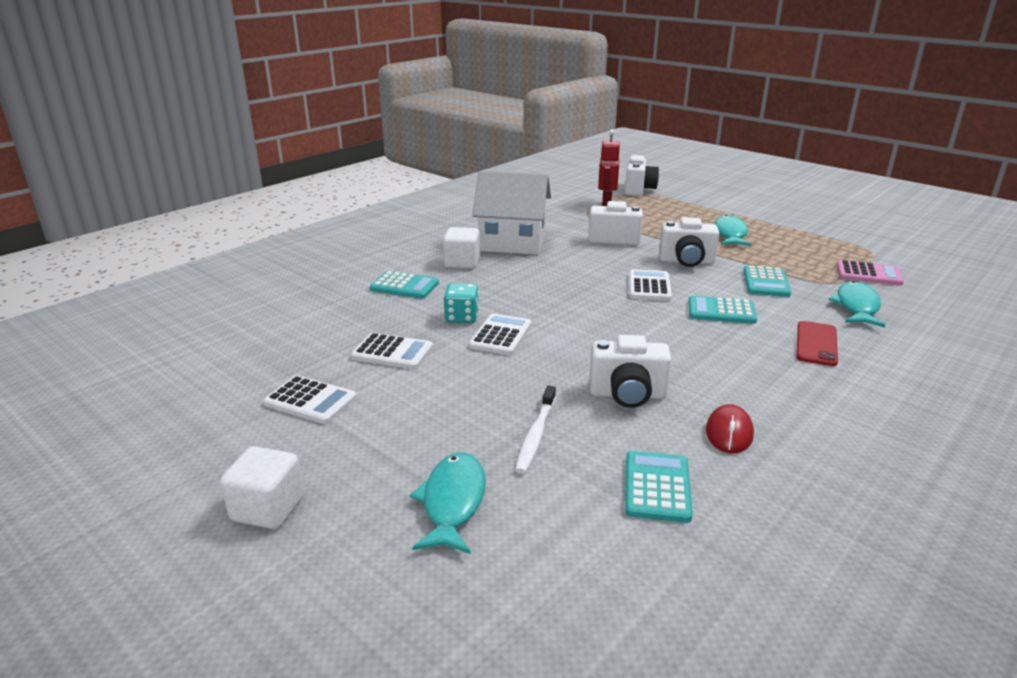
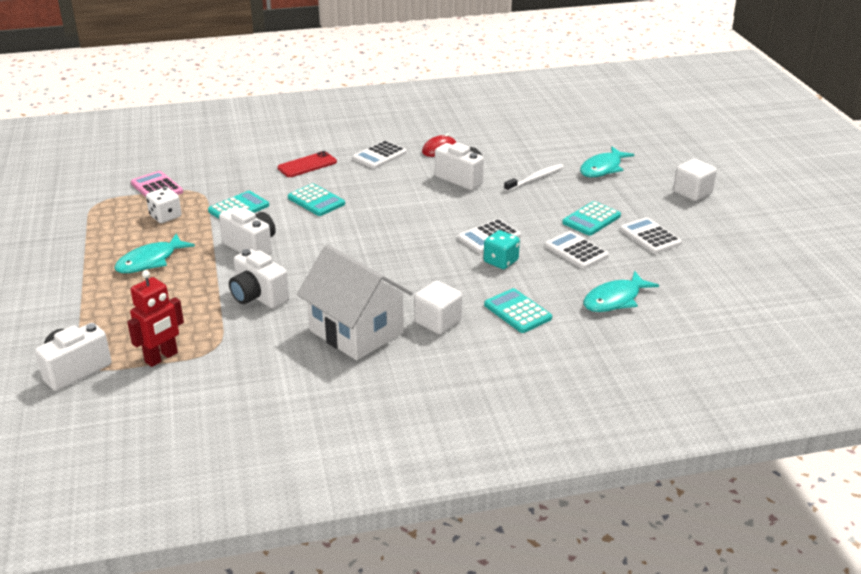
camera: 145 degrees left, 5 degrees up
turquoise calculator [625,451,693,523] -> turquoise calculator moved to [562,201,621,236]
white calculator [629,269,672,301] -> white calculator moved to [353,140,407,169]
turquoise fish [829,281,886,327] -> turquoise fish moved to [583,271,659,312]
none -> white dice [146,187,182,223]

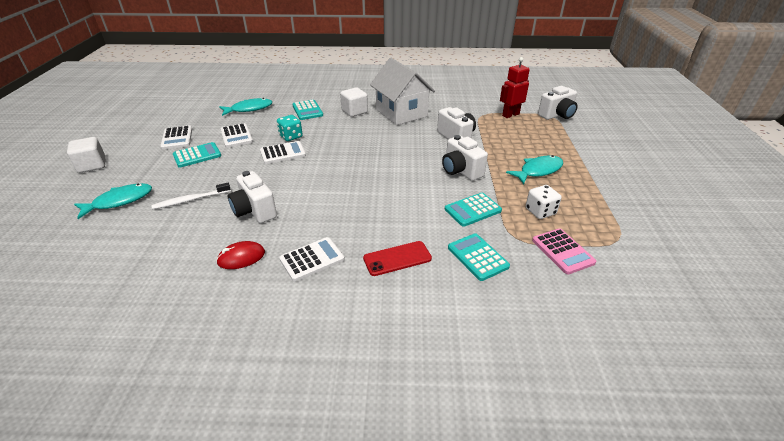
camera: 165 degrees left, 5 degrees up
turquoise calculator [288,184,345,216] -> turquoise calculator moved to [448,233,510,281]

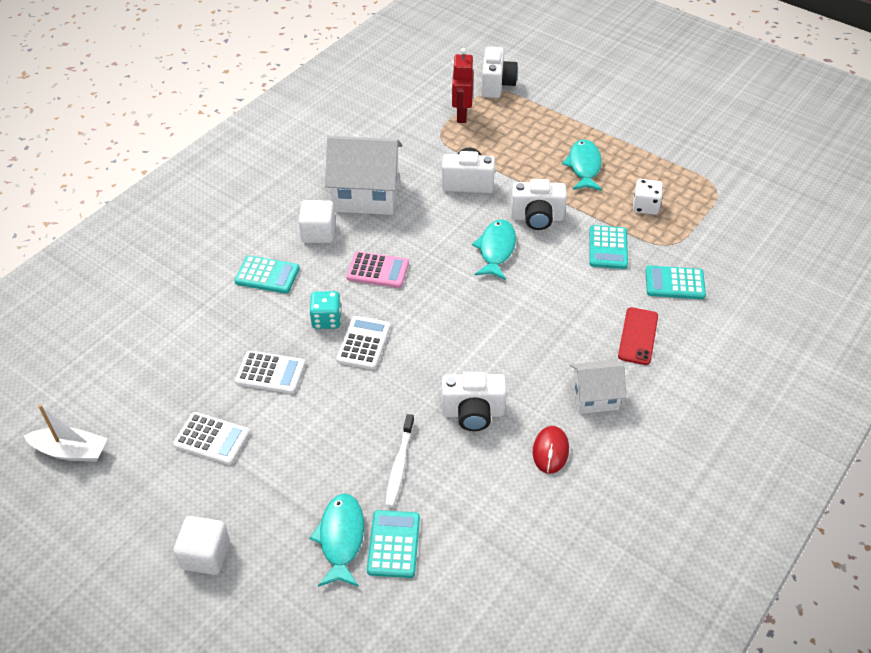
camera: 55 degrees left, 10 degrees up
turquoise calculator [173,142,221,168] -> turquoise calculator moved to [367,510,420,578]
turquoise fish [219,98,272,116] -> turquoise fish moved to [472,220,516,280]
white calculator [279,237,345,281] -> white house [570,360,627,414]
pink calculator [532,228,596,274] -> pink calculator moved to [346,251,409,288]
none -> white boat [23,404,108,462]

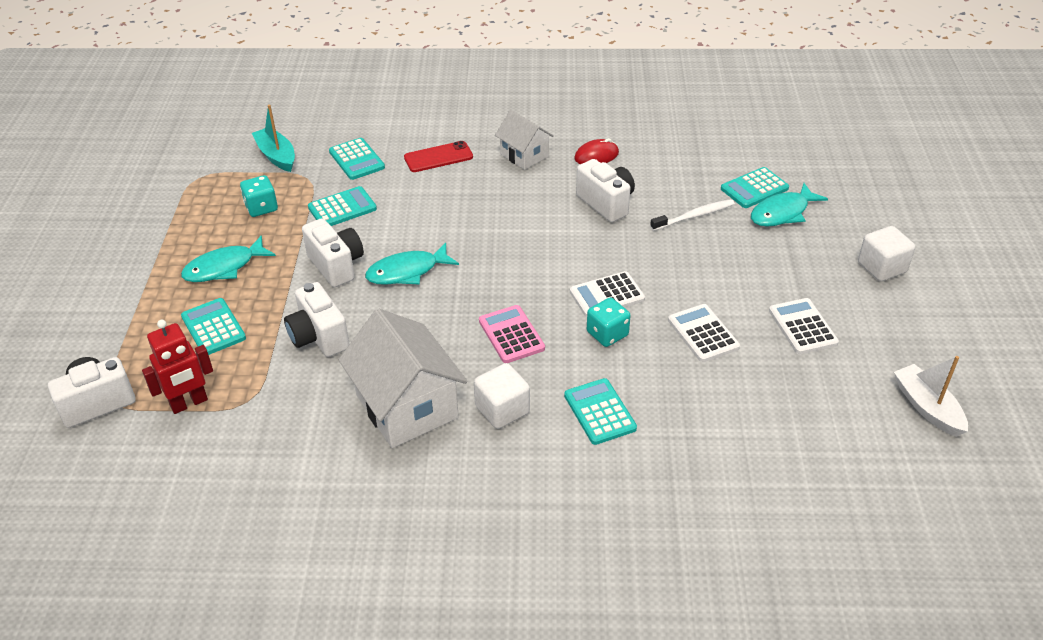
camera: 125 degrees left, 5 degrees down
white dice [633,179,663,215] -> turquoise dice [240,175,278,217]
none -> turquoise calculator [181,298,246,355]
none -> turquoise boat [252,105,295,172]

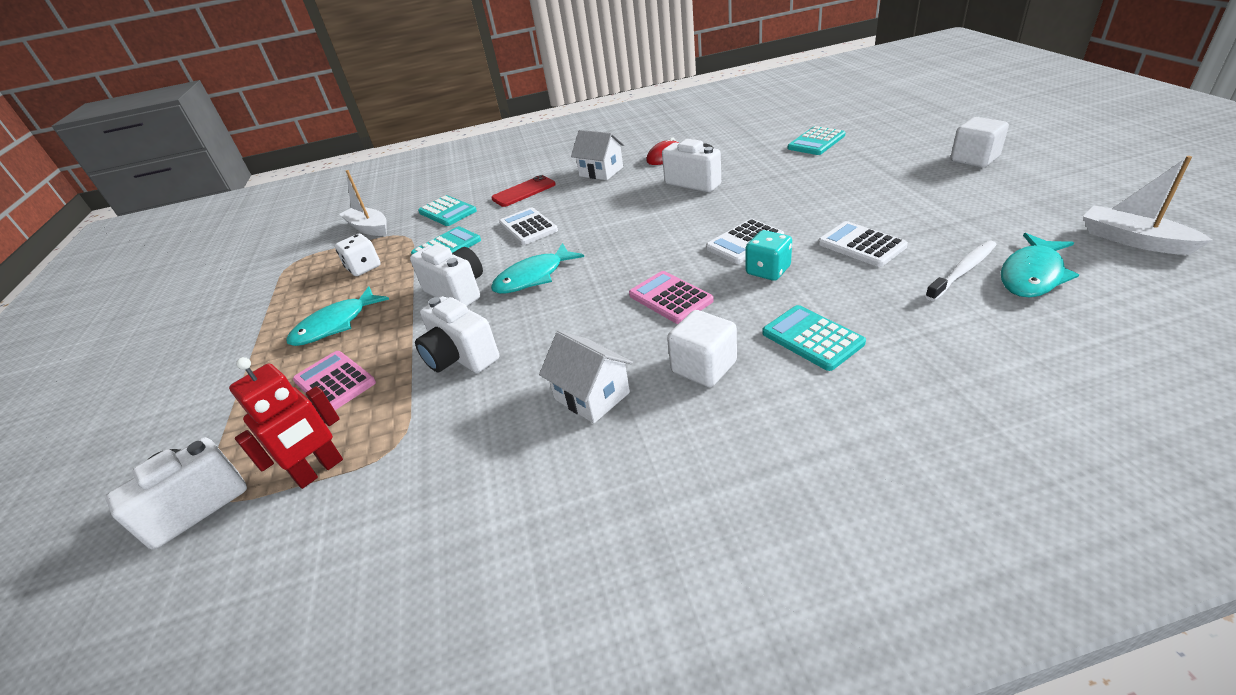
camera: 10 degrees left, 5 degrees down
turquoise calculator [181,298,246,355] -> pink calculator [293,351,376,410]
turquoise dice [240,175,278,217] -> white dice [335,234,381,276]
turquoise boat [252,105,295,172] -> white boat [339,170,387,236]
white house [339,309,468,448] -> white house [539,331,633,423], size x0.57
white toothbrush [650,199,735,231] -> white toothbrush moved to [925,240,997,301]
turquoise fish [751,183,828,227] -> turquoise fish moved to [1001,233,1079,298]
white calculator [769,298,839,354] -> white calculator moved to [499,207,558,245]

